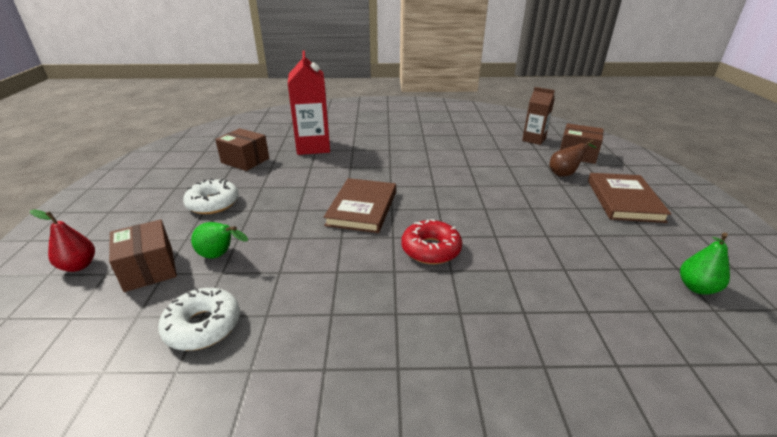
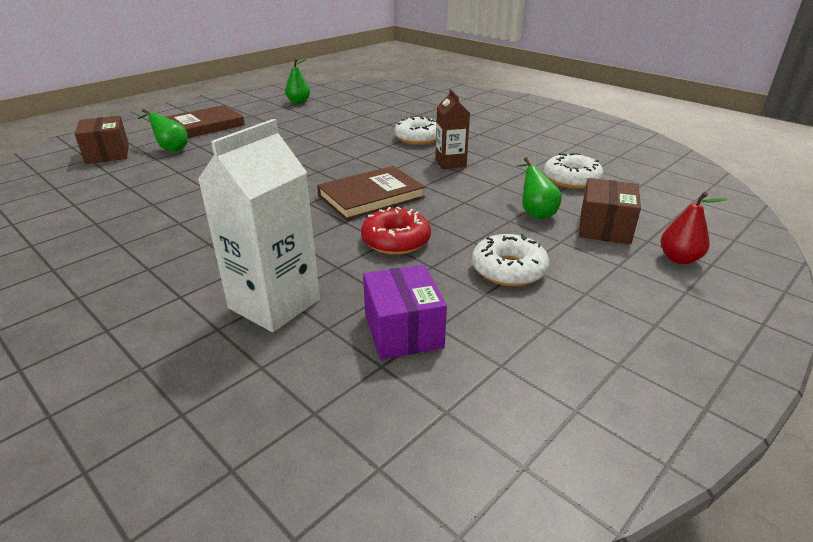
camera: 135 degrees left, 0 degrees up
brown box [215,128,269,171] -> purple box [363,264,447,359]
red carton [288,51,330,155] -> white carton [198,119,320,332]
red donut [401,219,462,264] -> red donut moved to [361,207,431,255]
brown carton [522,87,555,145] -> brown carton moved to [435,89,470,169]
brown pear [550,140,596,177] -> green pear [138,109,188,152]
none -> white donut [394,116,437,145]

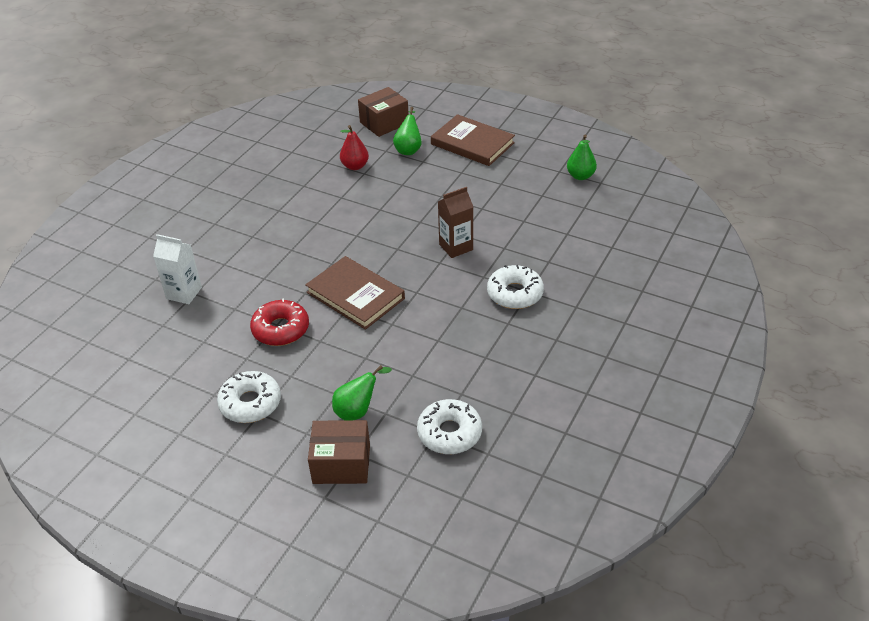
camera: 75 degrees right, 10 degrees up
white carton [198,119,320,332] -> white carton [153,234,202,304], size x0.60
purple box [363,264,447,359] -> none
brown carton [435,89,470,169] -> brown carton moved to [438,187,473,258]
red pear [661,192,727,264] -> red pear moved to [340,125,369,170]

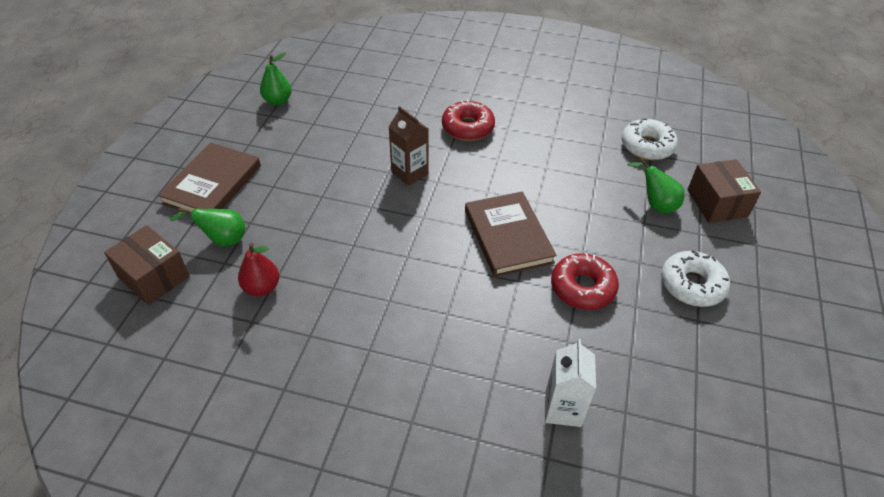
camera: 105 degrees left, 5 degrees up
brown book [305,256,405,330] -> brown book turned 45 degrees counterclockwise [465,192,557,277]
white donut [487,265,544,309] -> red donut [442,100,495,141]

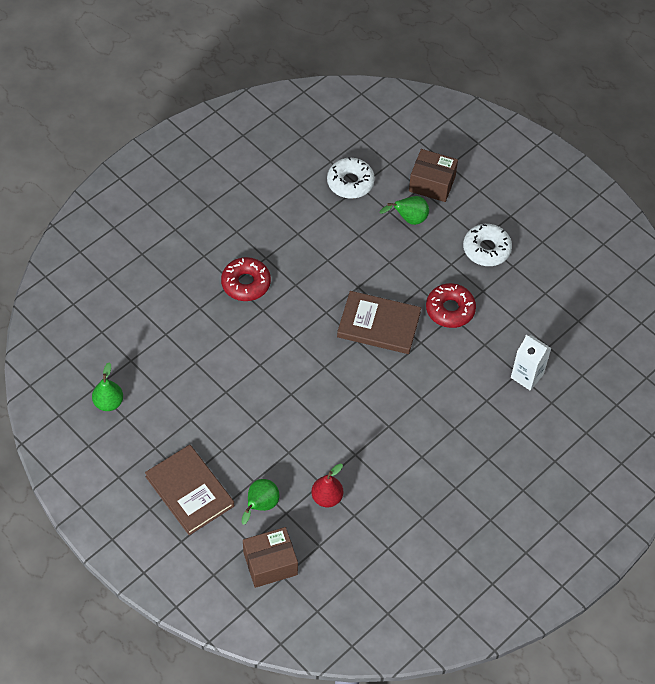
camera: 60 degrees left, 10 degrees up
brown carton [389,106,429,186] -> none

